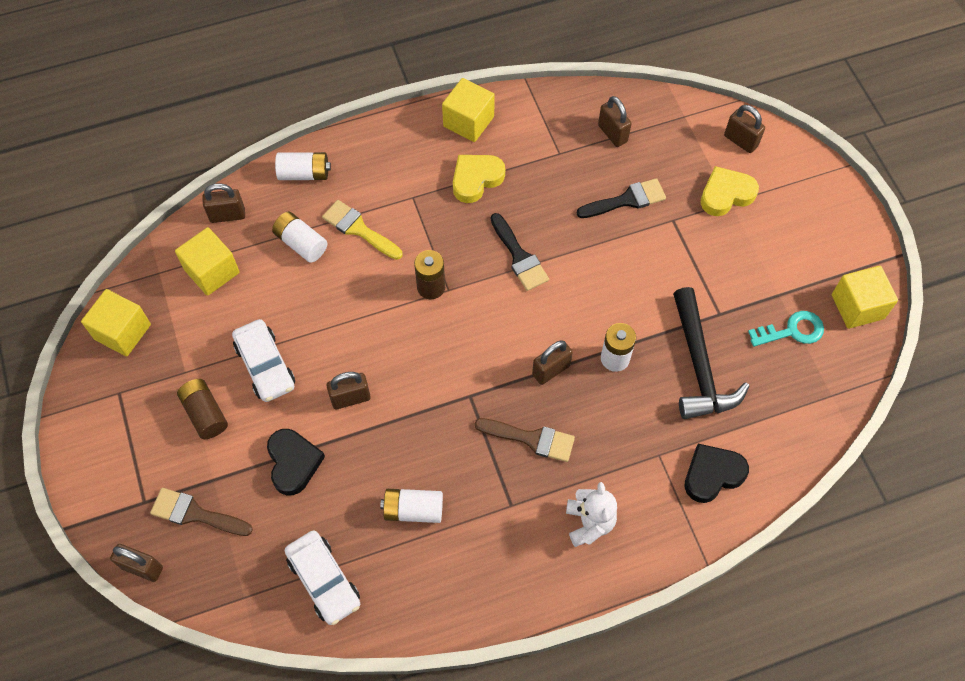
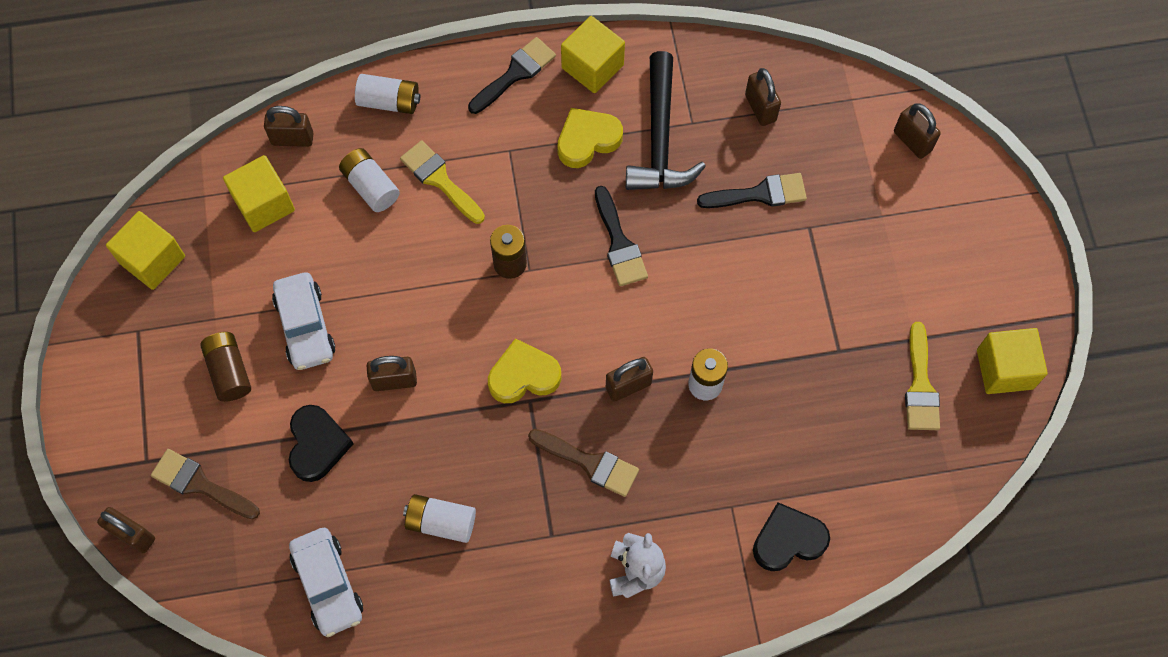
camera: 10 degrees right, 5 degrees up
black hammer [673,287,750,419] -> black hammer moved to [626,51,706,190]
yellow heart [701,166,759,216] -> yellow heart moved to [488,338,562,403]
turquoise key [748,311,824,347] -> yellow brush [905,322,940,430]
none -> black brush [468,37,556,114]

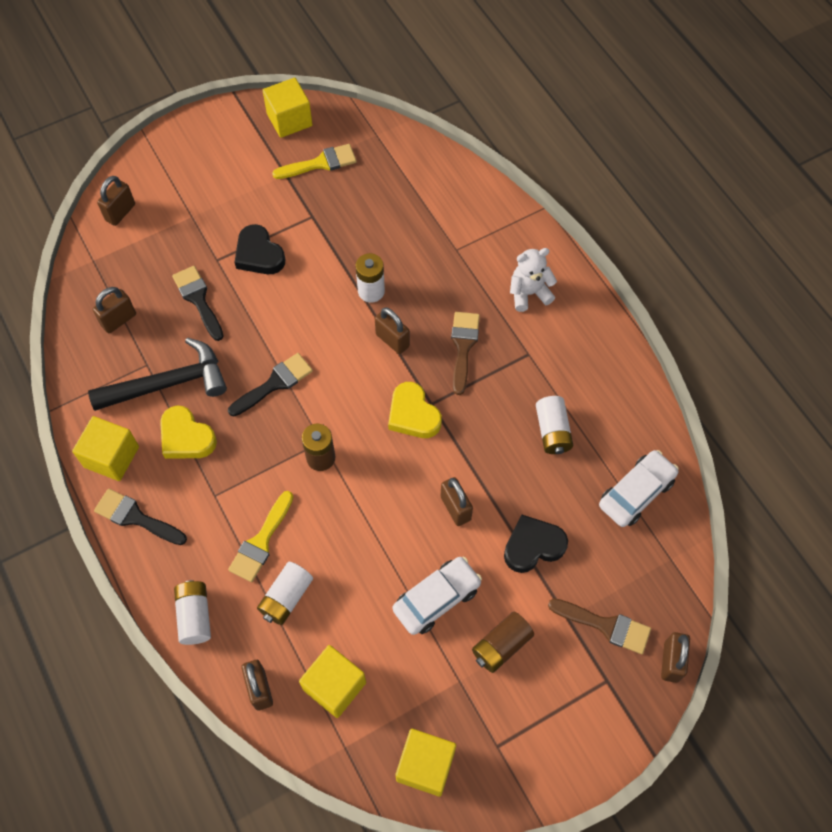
camera: 110 degrees left, 5 degrees down
brown brush [151,449,260,519] -> brown brush turned 75 degrees counterclockwise [548,598,651,654]
black heart [753,502,830,571] -> black heart moved to [235,224,285,274]

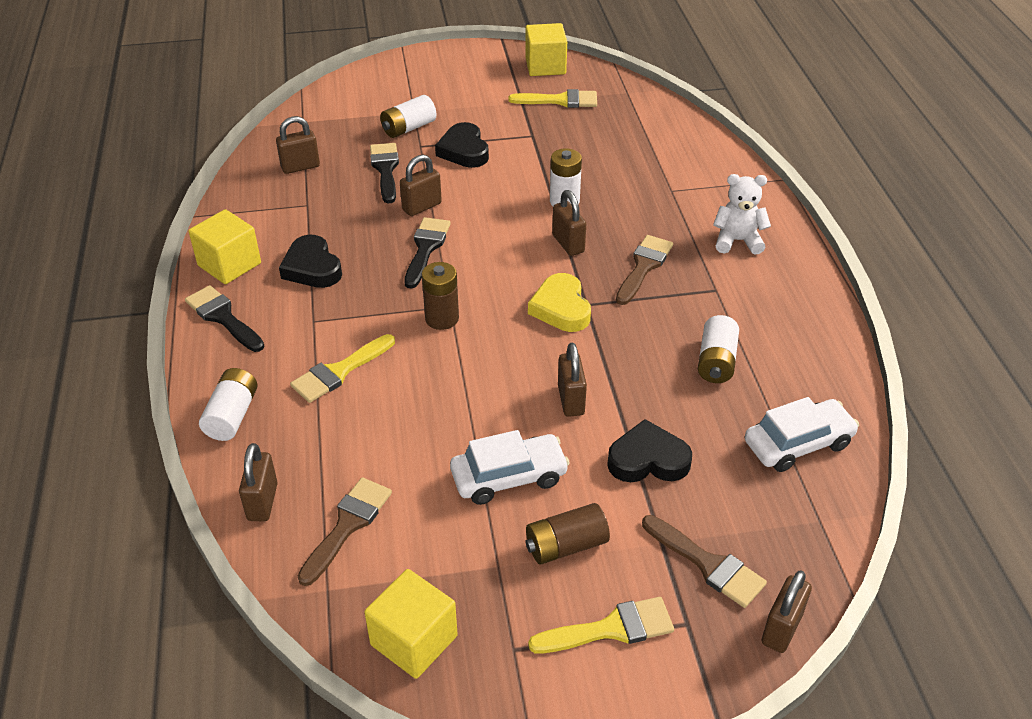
camera: 20 degrees right, 20 degrees down
black hammer [88,338,227,411] -> none
brown padlock [97,176,135,226] -> brown padlock moved to [400,155,442,216]
yellow heart [160,406,217,459] -> black heart [279,235,342,288]
black brush [228,353,313,417] -> black brush turned 60 degrees counterclockwise [405,217,450,288]
white battery [257,562,313,625] -> white battery moved to [380,95,436,138]
yellow cube [299,645,366,718] -> brown brush [298,477,392,586]
none -> yellow brush [528,597,674,653]

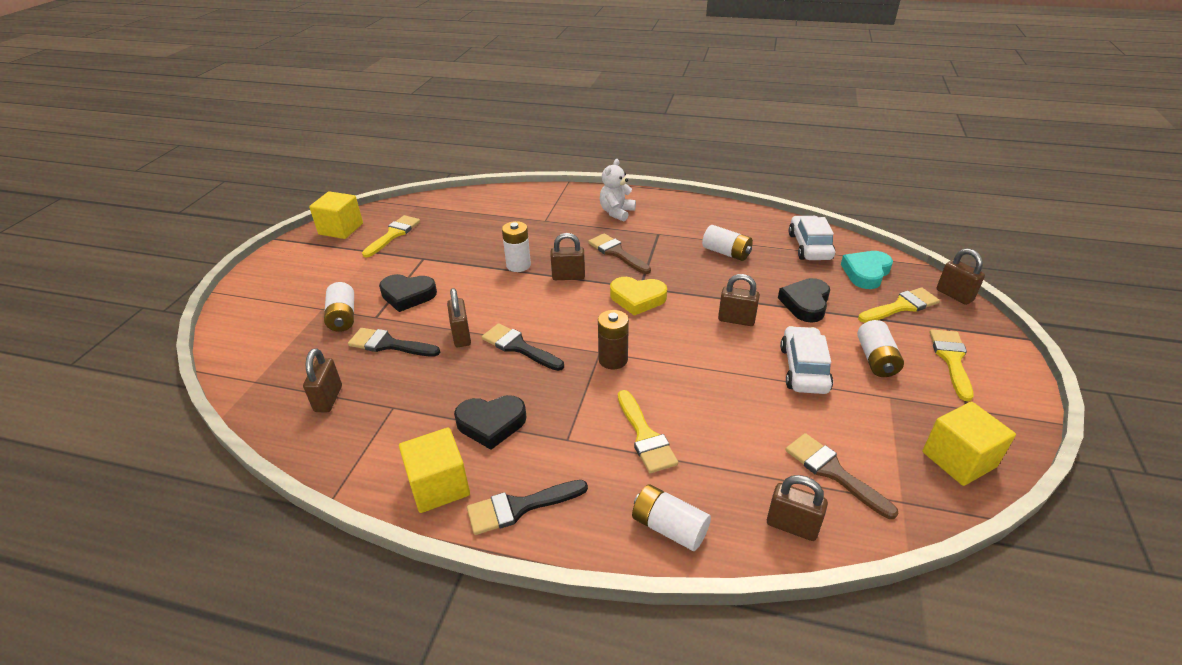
camera: 65 degrees left, 5 degrees down
brown battery [526,503,610,565] -> white battery [857,320,904,377]
brown brush [642,515,767,608] -> yellow brush [858,288,940,323]
none -> turquoise heart [841,251,893,289]

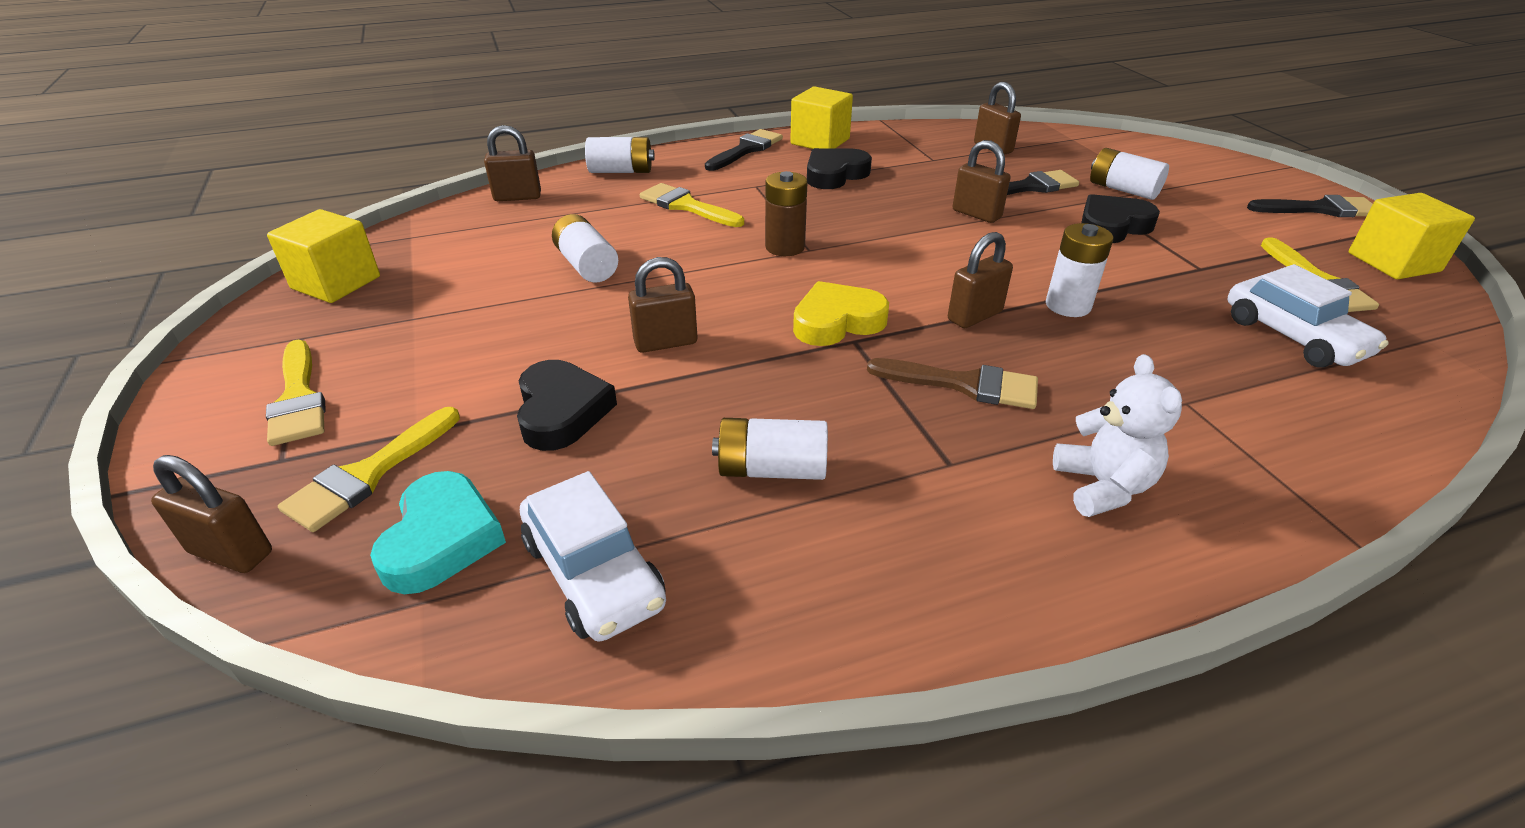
camera: 145 degrees right, 0 degrees up
black brush [482,323,564,371] -> black brush moved to [1247,195,1373,217]
white car [780,326,833,394] -> white car moved to [1227,264,1389,368]
brown brush [785,433,898,519] -> none
white battery [857,320,904,377] -> white battery moved to [552,214,618,282]

